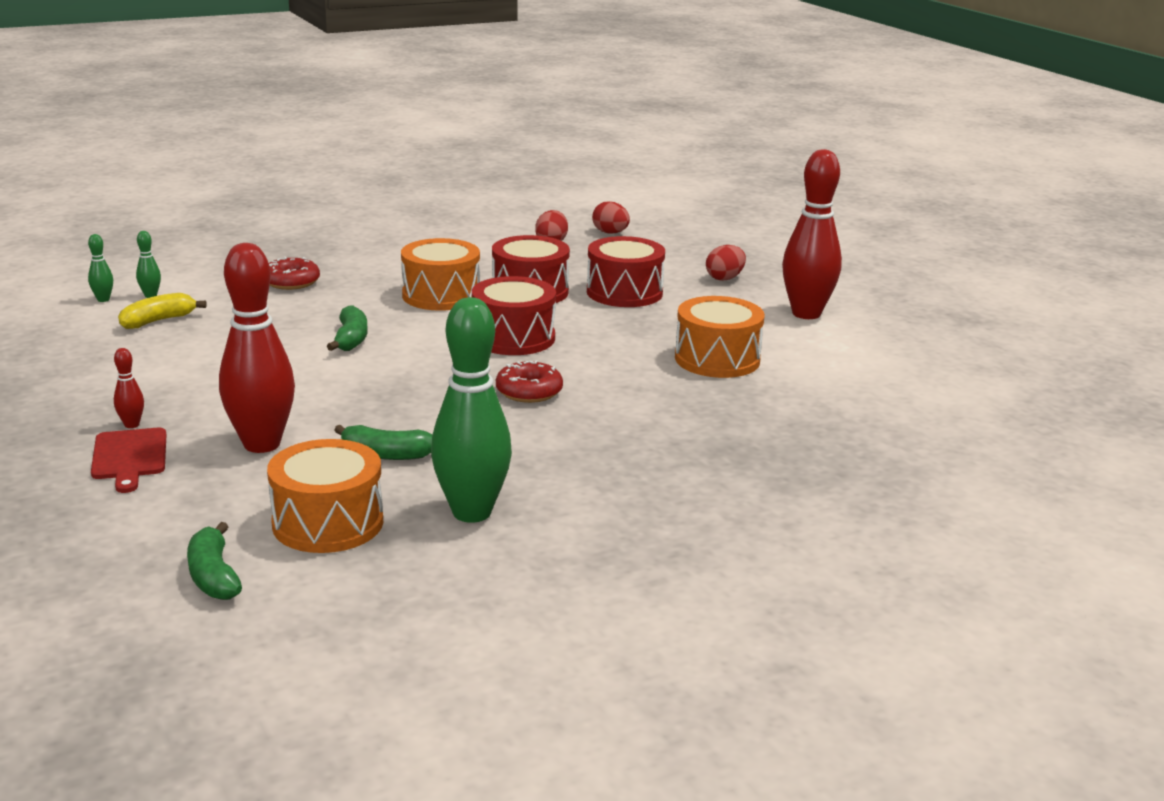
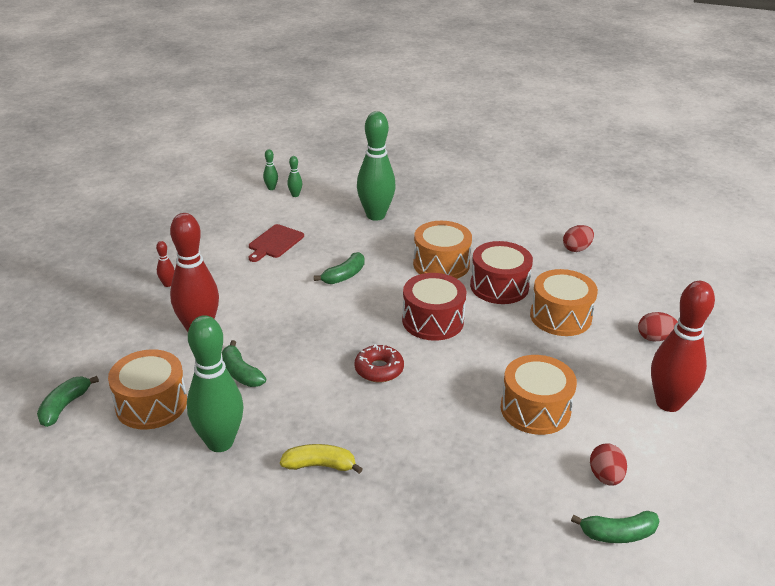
camera: 45 degrees right, 10 degrees up
red cutting board [91,428,166,493] -> red cutting board moved to [249,224,304,262]
yellow banana [118,293,207,329] -> yellow banana moved to [280,444,363,474]
red donut [269,257,320,290] -> green bowling pin [357,111,396,221]
red drum [587,236,665,307] -> orange drum [530,269,598,336]
red egg [592,201,630,234] -> red egg moved to [590,443,627,486]
none -> green banana [571,511,660,543]

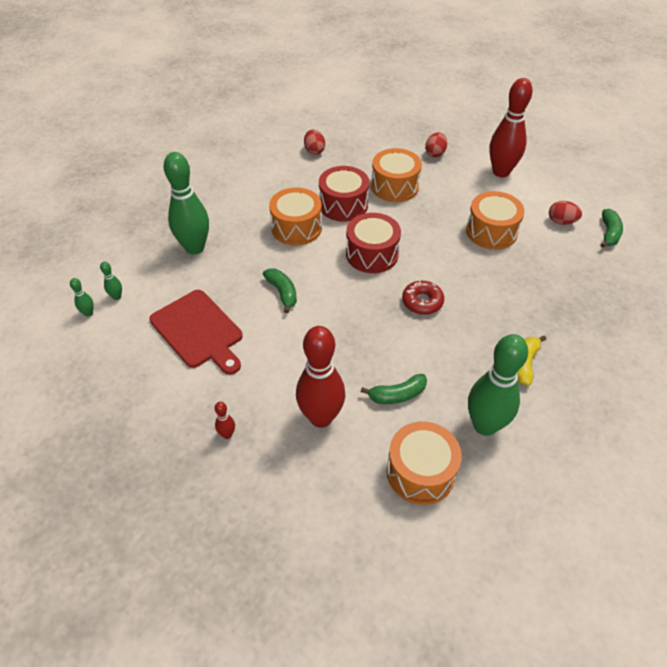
camera: 70 degrees left, 15 degrees up
green banana [37,376,99,427] -> none
red cutting board [249,224,304,262] -> red cutting board [149,290,243,375], size x1.60

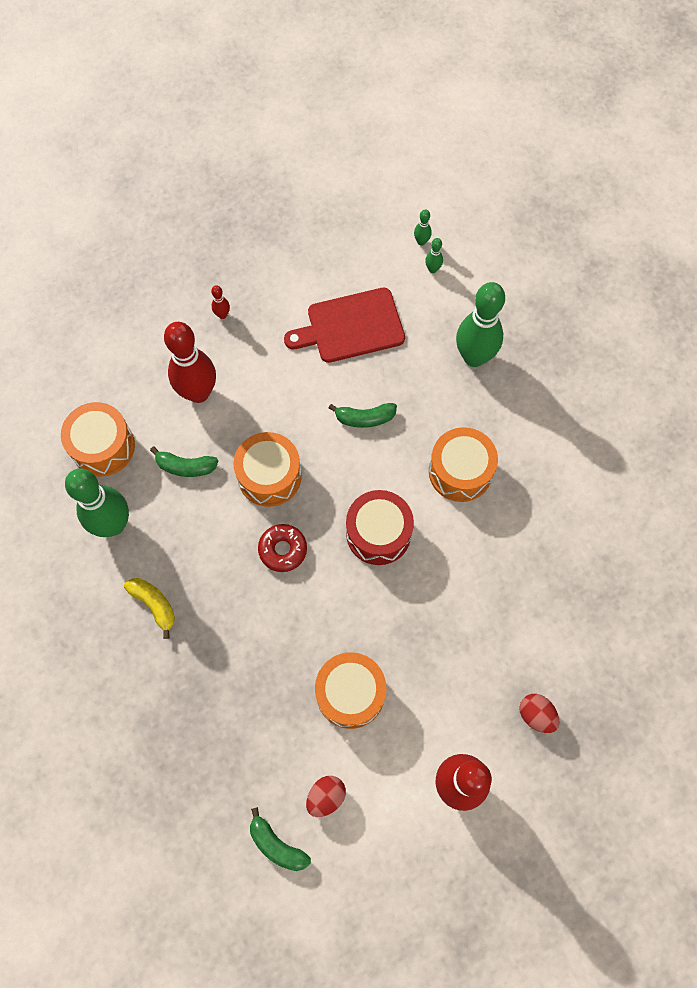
camera: 115 degrees right, 20 degrees up
red egg [304,130,325,155] -> none
red drum [319,166,369,222] -> none
green banana [361,374,427,404] -> green banana turned 90 degrees counterclockwise [150,447,218,477]
orange drum [371,148,422,202] -> orange drum moved to [233,432,302,507]

